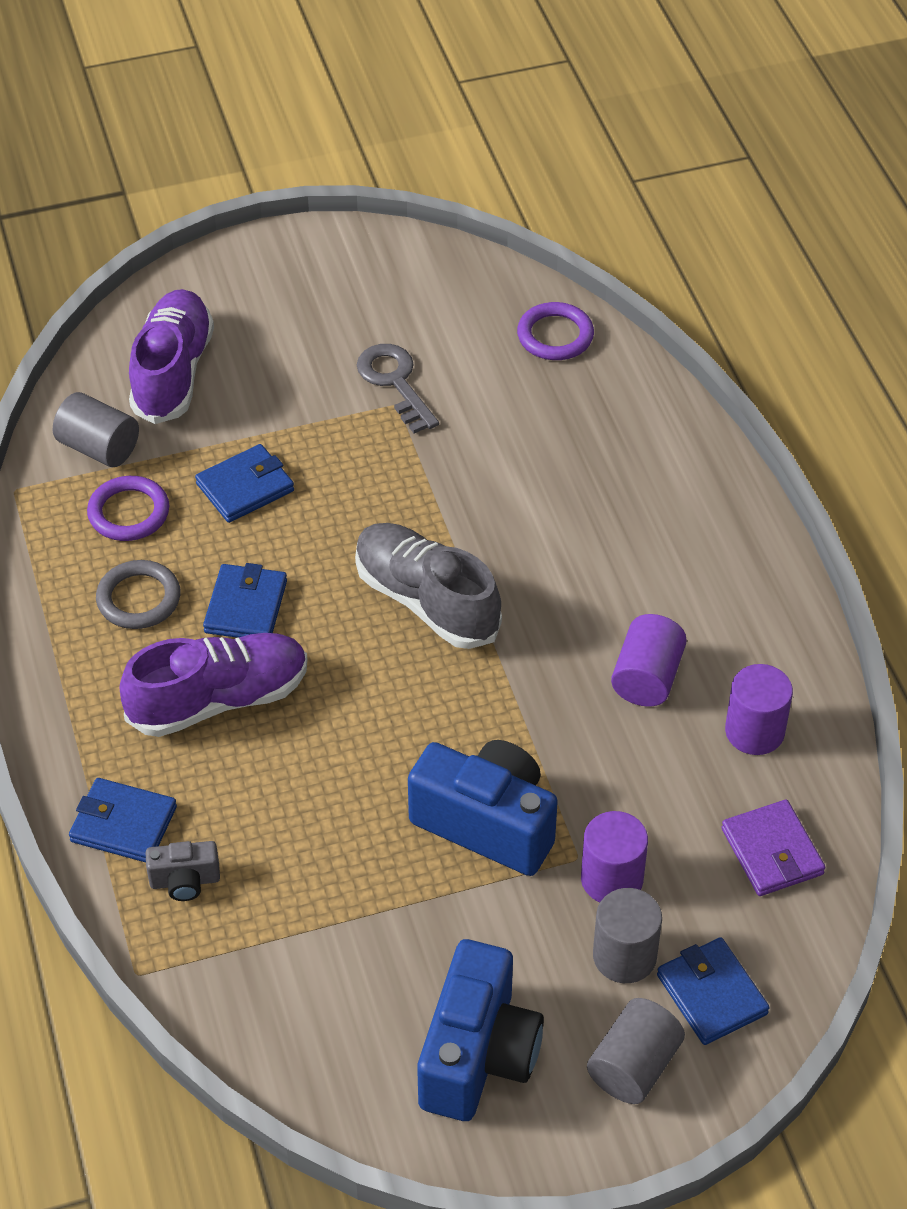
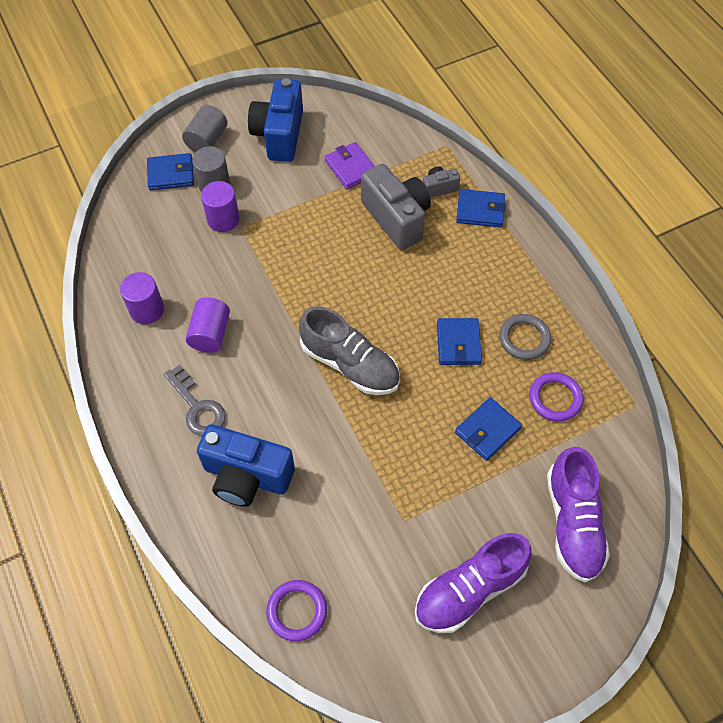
camera: 170 degrees right, 10 degrees up
grey cylinder [53,392,139,467] -> none
purple shoe [119,633,308,737] -> purple shoe moved to [415,533,532,633]
grey key [357,344,439,433] -> grey key moved to [164,365,226,436]
blue camera [408,740,558,876] -> blue camera moved to [197,424,295,507]
blue wallet [657,937,770,1045] -> blue wallet turned 60 degrees counterclockwise [147,153,194,190]
purple wallet [721,800,825,896] -> purple wallet moved to [325,142,375,189]
none -> grey camera [361,164,431,250]

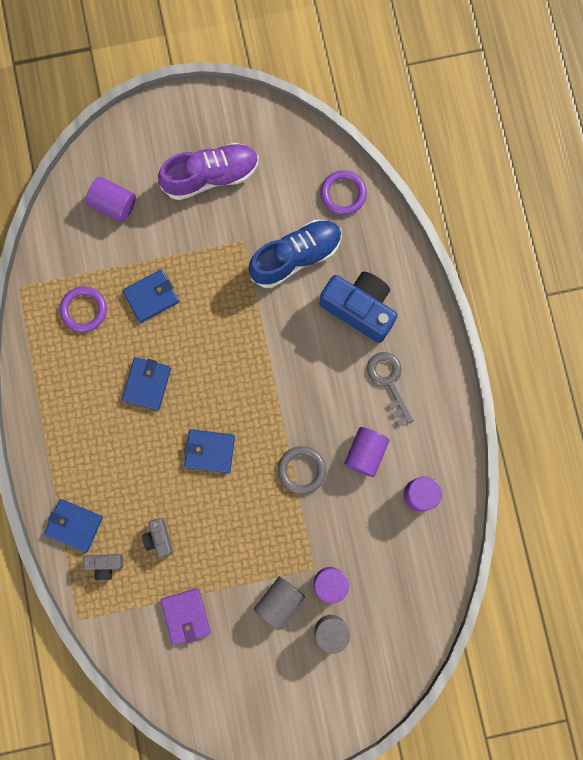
camera: 165 degrees left, 20 degrees up
blue wallet [147,153,194,190] -> blue wallet moved to [184,429,235,473]
grey cylinder [182,105,227,152] -> grey cylinder moved to [254,576,305,630]
blue camera [248,78,303,162] -> none
grey shoe [299,306,400,395] -> none
grey camera [361,164,431,250] -> grey camera [142,518,173,557], size x0.48
grey ring [499,314,551,360] -> grey ring moved to [278,446,326,494]
purple shoe [547,447,610,582] -> purple cylinder [86,177,136,222]
none -> blue shoe [249,220,342,288]

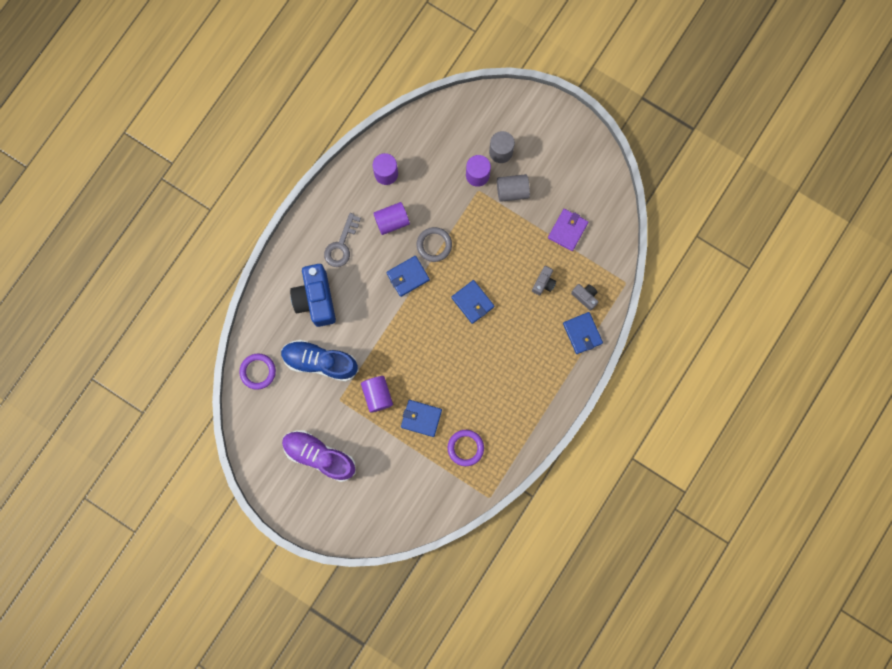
camera: 135 degrees left, 0 degrees up
purple cylinder [86,177,136,222] -> purple cylinder moved to [361,376,393,413]
blue wallet [122,357,171,411] -> blue wallet moved to [386,256,430,297]

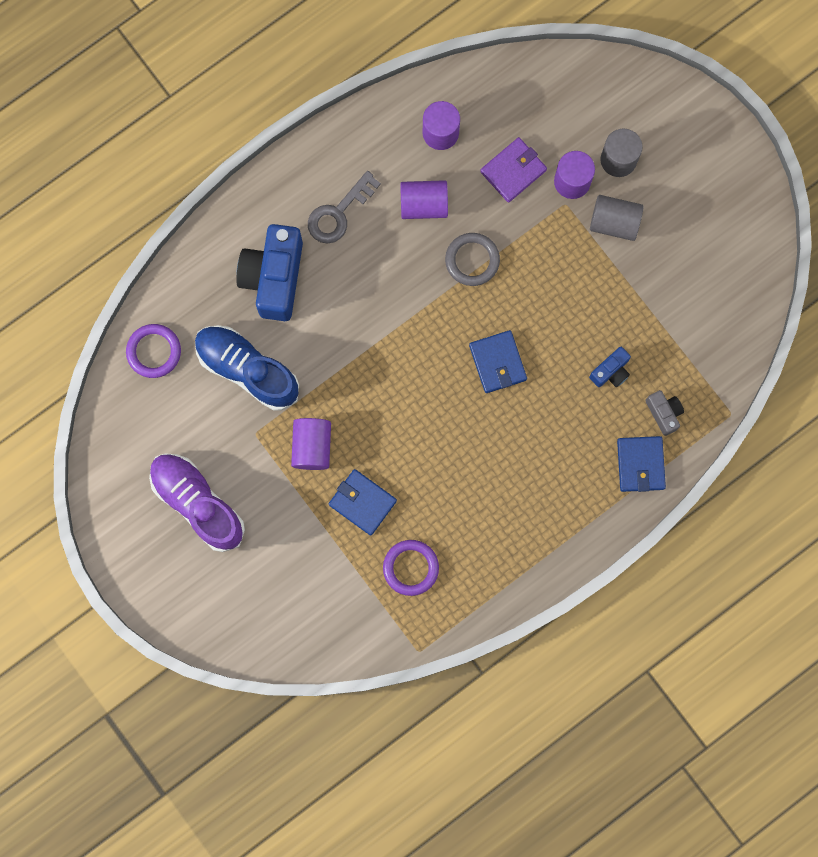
camera: 20 degrees right, 0 degrees up
blue wallet [386,256,430,297] -> none
grey camera [532,266,556,295] -> blue camera [589,347,631,387]
purple wallet [548,209,588,251] -> purple wallet moved to [480,137,547,203]

